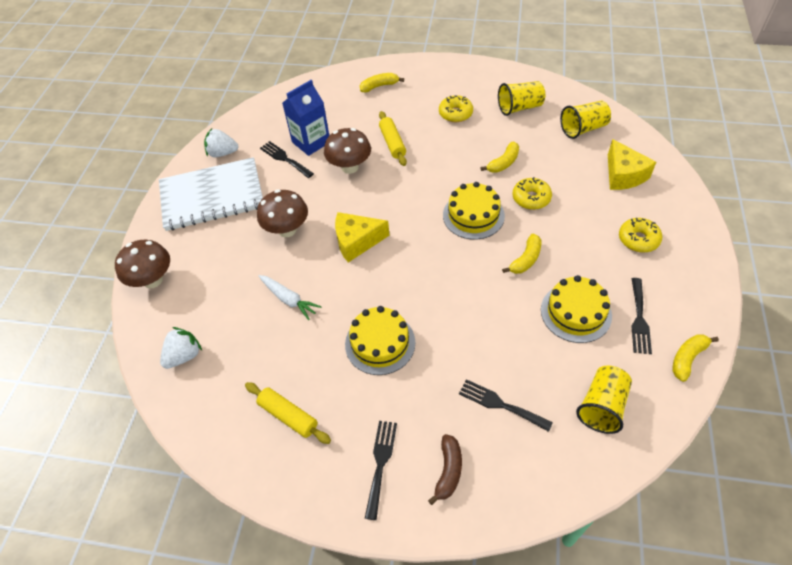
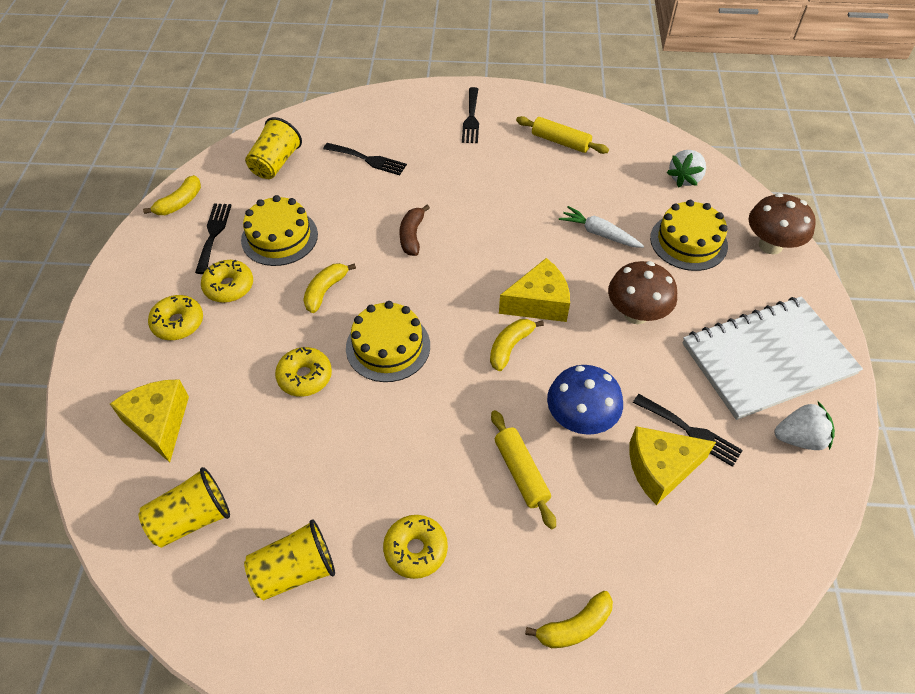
camera: 170 degrees right, 0 degrees up
blue carton [282,80,329,156] -> yellow cheese [630,426,716,505]
brown mushroom [324,128,371,174] -> blue mushroom [547,365,623,435]
yellow cake [345,306,415,375] -> yellow cake moved to [650,200,728,271]
brown banana [428,434,462,505] -> brown banana moved to [399,205,430,256]
yellow banana [480,142,519,173] -> yellow banana moved to [490,319,544,371]
none -> yellow donut [201,260,253,303]

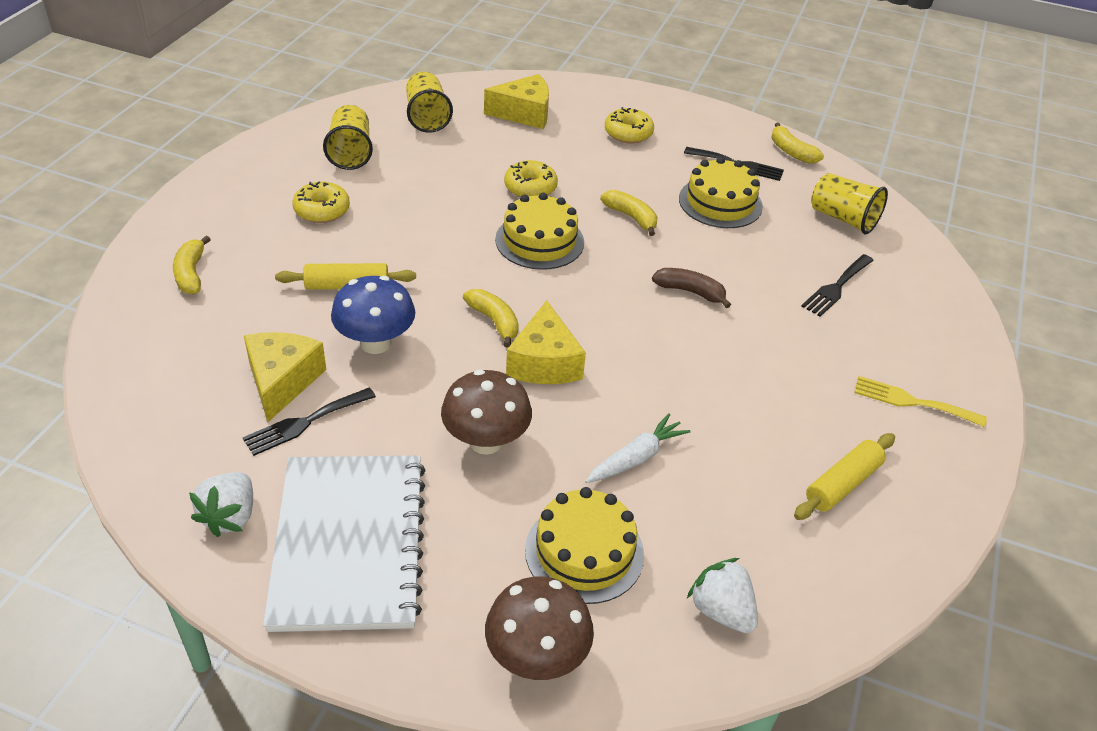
camera: 105 degrees right, 10 degrees down
yellow donut [201,260,253,303] -> none
black fork [462,87,479,143] -> yellow fork [854,376,987,427]

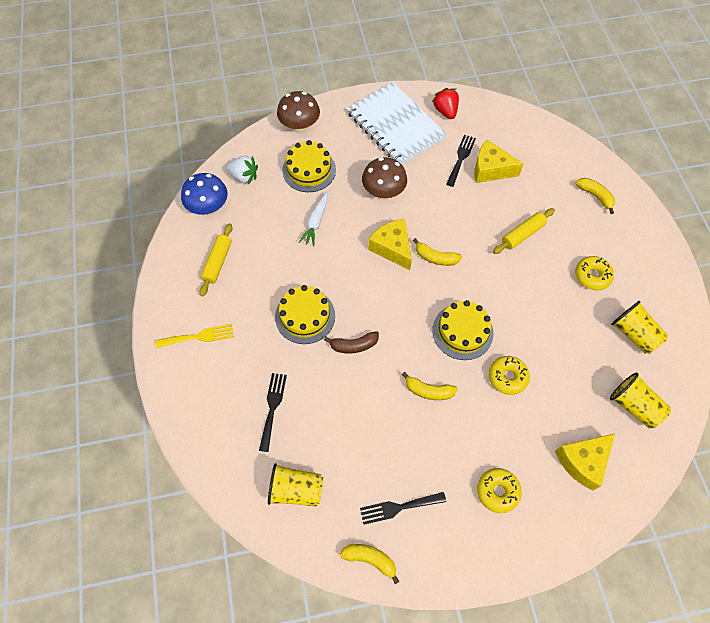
camera: 150 degrees right, 20 degrees up
white strawberry [189,472,253,537] -> red strawberry [432,88,459,119]
yellow cheese [244,332,326,422] -> yellow cheese turned 135 degrees clockwise [474,139,523,183]
blue mushroom [331,276,415,354] -> blue mushroom moved to [181,173,228,216]
yellow cake [679,157,763,228] -> yellow cake moved to [275,285,335,344]

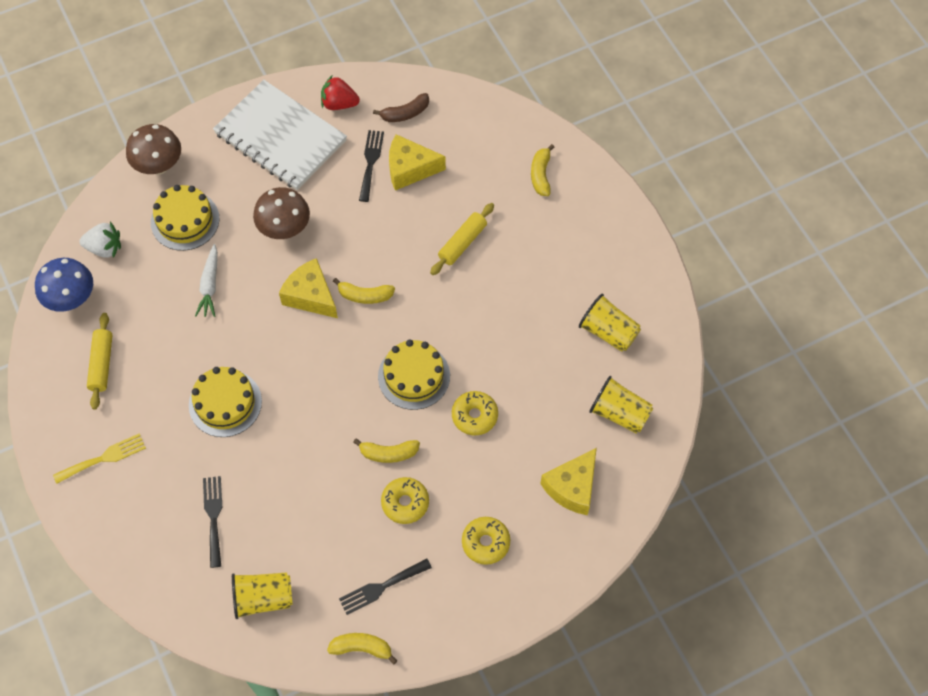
camera: 15 degrees left, 0 degrees up
brown banana [324,331,379,353] -> brown banana moved to [373,93,429,122]
red strawberry [432,88,459,119] -> red strawberry turned 45 degrees counterclockwise [321,75,360,110]
yellow banana [575,178,615,214] -> yellow banana turned 120 degrees counterclockwise [531,144,554,196]
yellow donut [575,256,614,290] -> yellow donut moved to [381,477,429,524]

